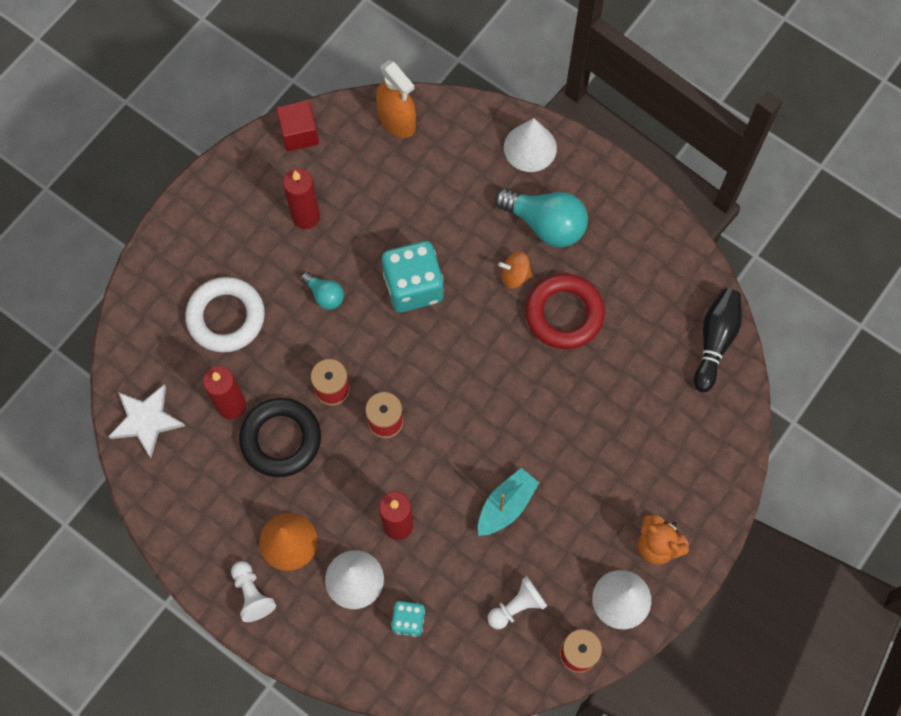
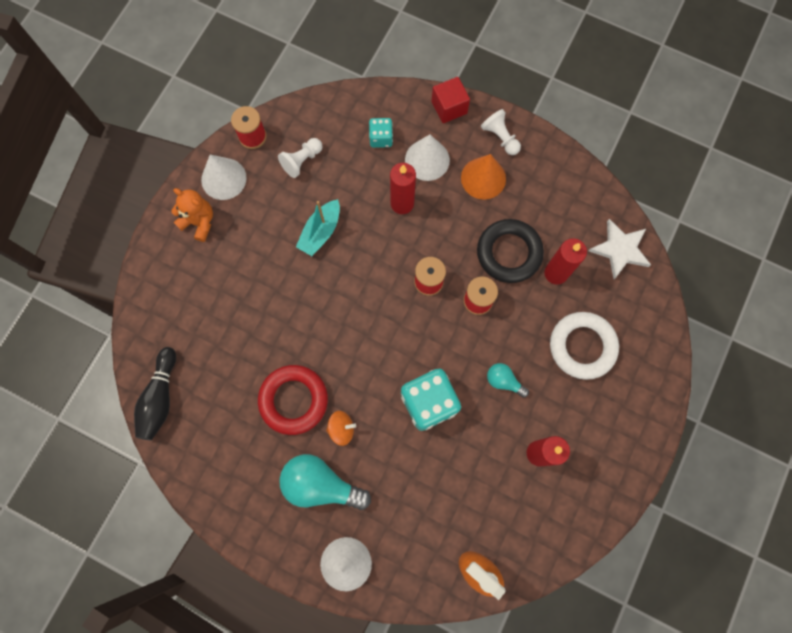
camera: 170 degrees right, 5 degrees up
red cube [276,100,319,151] -> red cube moved to [431,77,470,123]

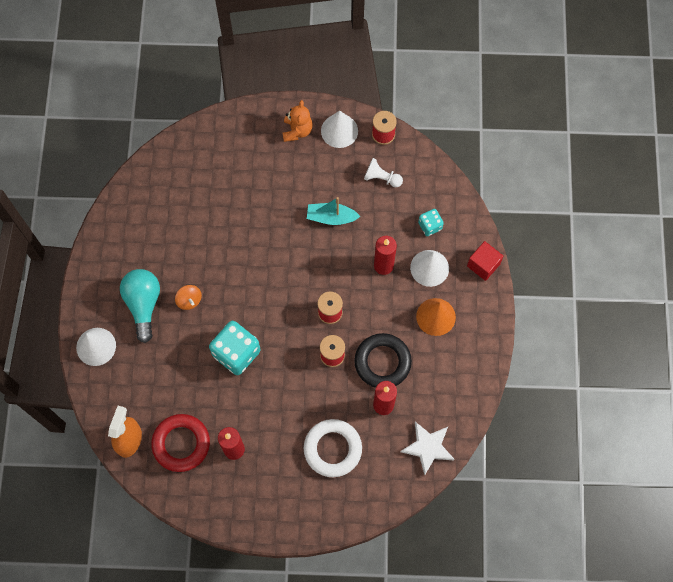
camera: 65 degrees right, 5 degrees down
black bowling pin [134,347,176,440] -> none
red ring [258,365,328,435] -> red ring moved to [151,414,210,472]
white pawn [481,109,521,155] -> none
turquoise light bulb [487,363,529,398] -> none

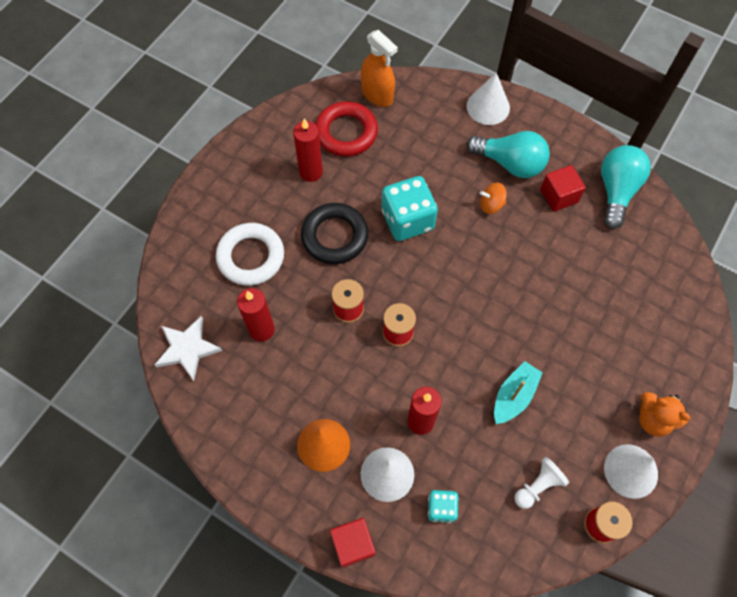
camera: 120 degrees right, 5 degrees down
black ring [354,333,412,388] -> black ring moved to [301,203,369,264]
none -> red cube [540,165,586,212]
none -> turquoise light bulb [601,145,651,229]

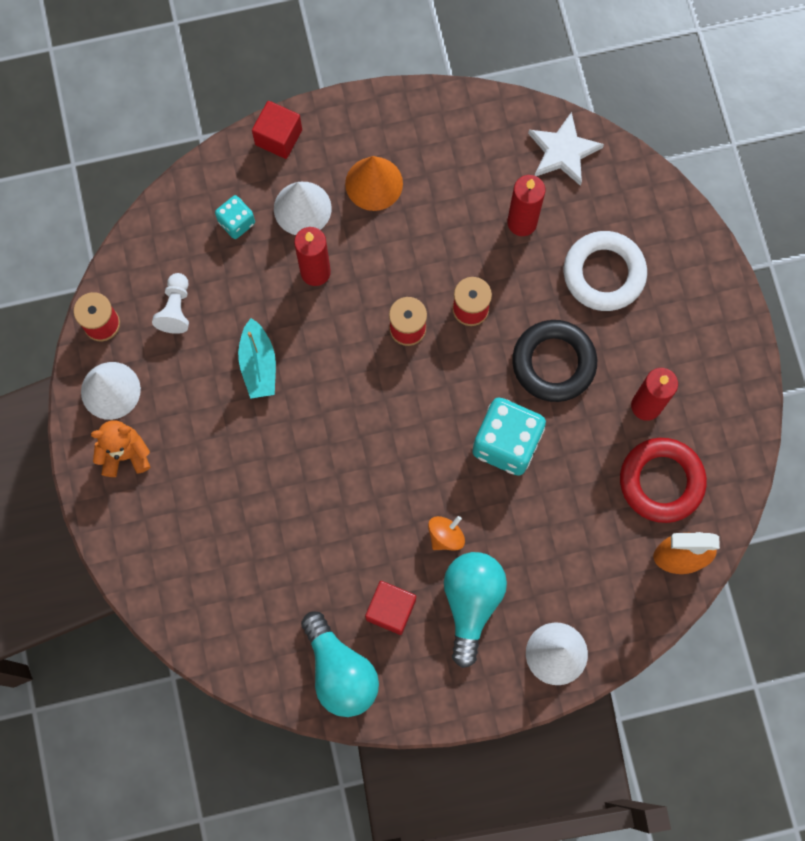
camera: 135 degrees right, 10 degrees up
turquoise light bulb [466,131,550,178] -> turquoise light bulb turned 120 degrees clockwise [444,552,507,668]

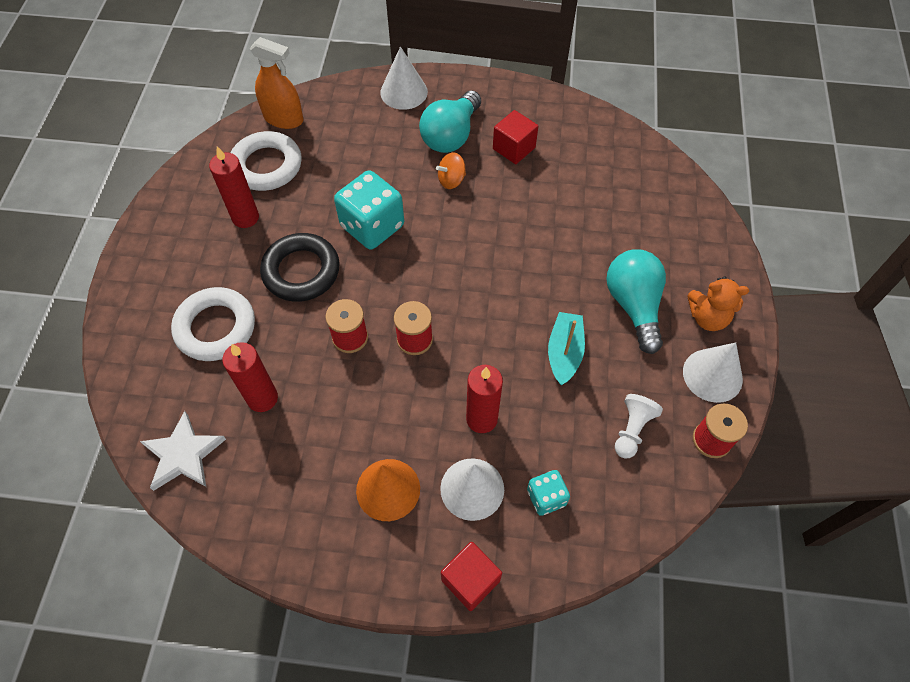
camera: 160 degrees left, 15 degrees down
turquoise light bulb [301,611,379,717] -> turquoise light bulb moved to [606,249,666,354]
red ring [620,438,707,523] -> white ring [231,131,302,191]

